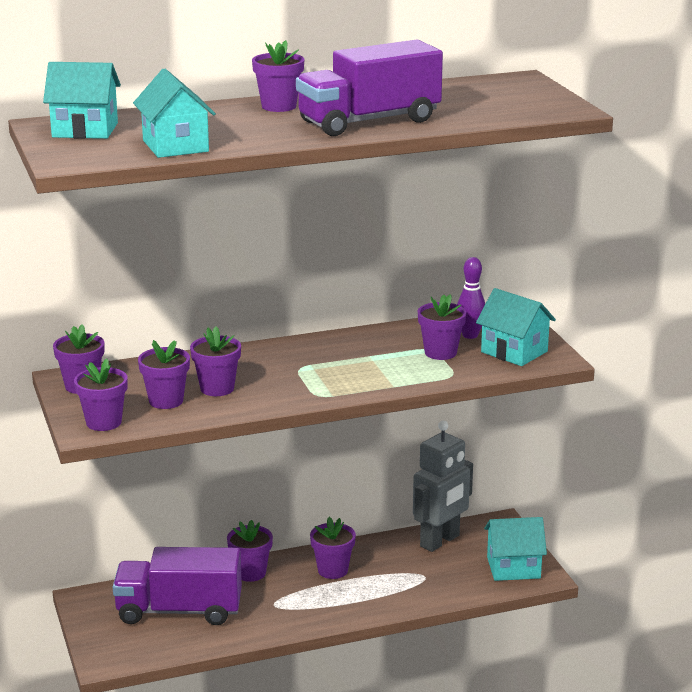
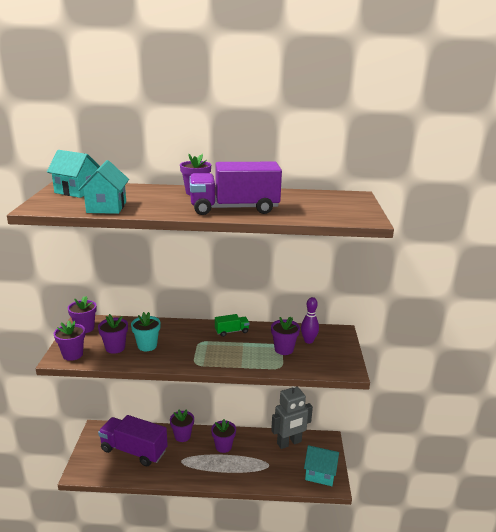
camera: 20 degrees right, 0 degrees up
purple flower pot [190,326,241,396] -> turquoise flower pot [131,312,161,351]
turquoise house [476,288,556,366] -> none
none -> green truck [215,314,249,337]

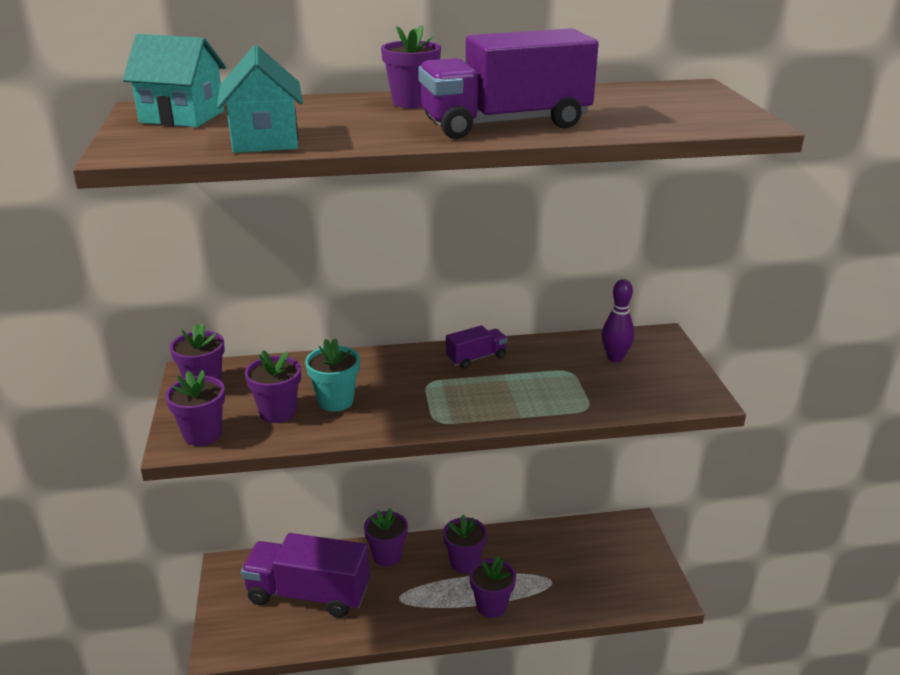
camera: 10 degrees left, 5 degrees up
green truck [215,314,249,337] -> purple truck [446,325,508,369]
purple flower pot [271,316,300,355] -> purple flower pot moved to [469,556,516,618]
grey robot [271,386,313,449] -> none
turquoise house [304,445,339,486] -> none

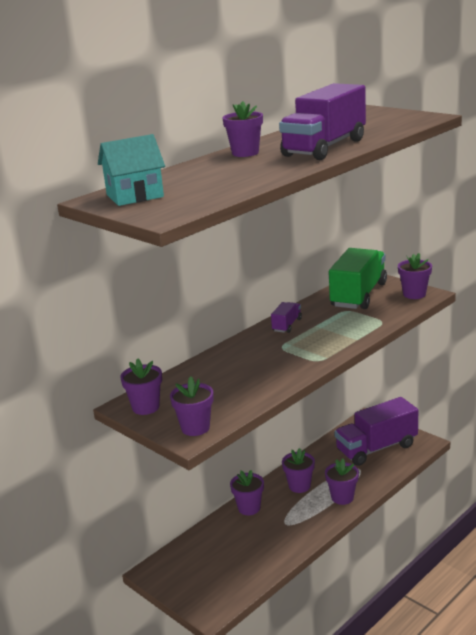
camera: 35 degrees left, 5 degrees down
turquoise house [217,45,303,153] -> none
purple truck [241,533,370,618] -> purple truck moved to [334,397,418,466]
purple flower pot [245,350,301,423] -> purple flower pot moved to [398,253,432,299]
turquoise flower pot [305,338,360,412] -> none
purple bowling pin [602,279,634,362] -> green truck [329,248,387,309]

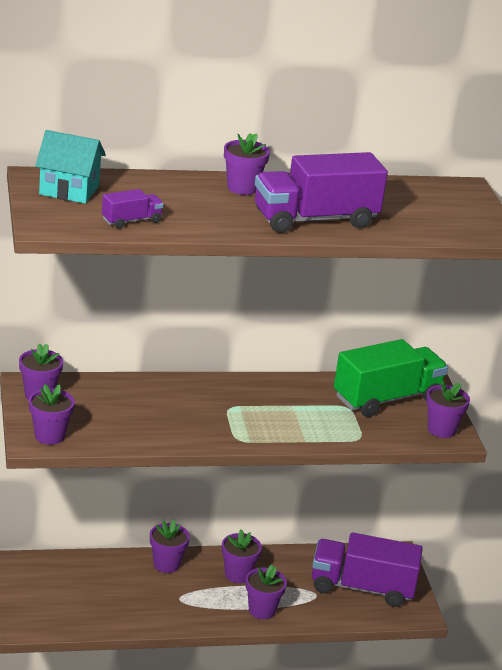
camera: 30 degrees right, 5 degrees up
purple truck [271,302,302,333] -> purple truck moved to [102,189,164,229]

